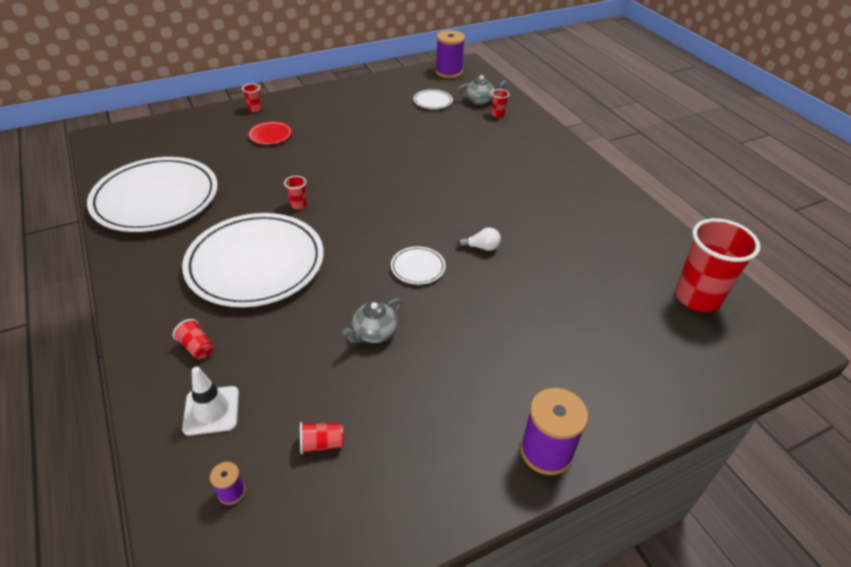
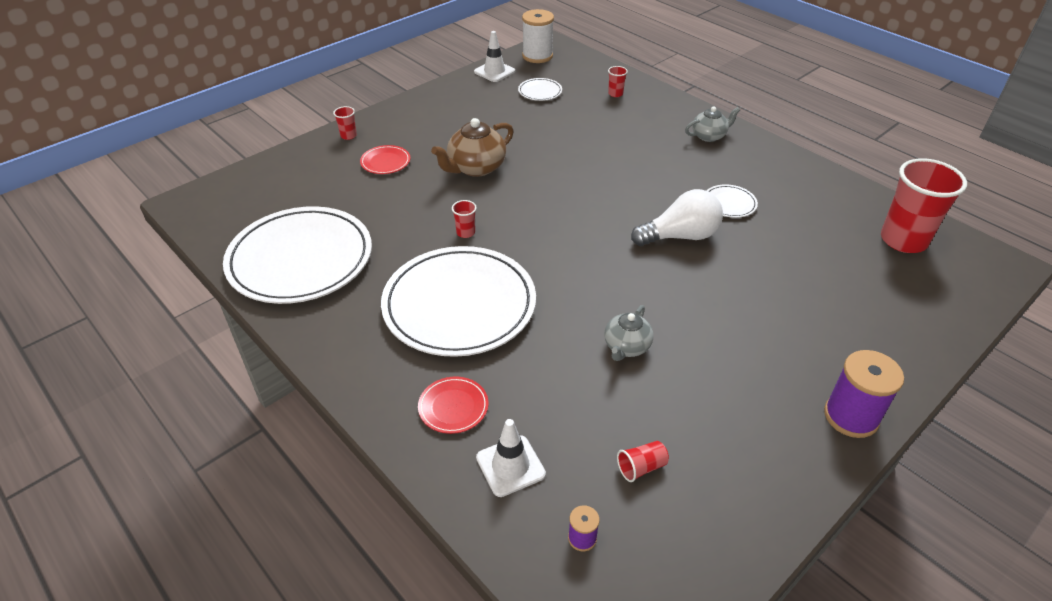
camera: 15 degrees left, 0 degrees up
red cup [173,319,214,360] -> red plate [418,377,488,434]
white plate [391,246,446,284] -> white plate moved to [706,184,758,218]
purple spool [435,30,465,78] -> white spool [522,9,554,63]
grey teapot [457,75,507,105] -> grey teapot moved to [685,107,740,142]
white light bulb [457,227,501,251] -> white light bulb [631,189,723,246], size x2.03
none -> brown teapot [431,118,514,177]
none -> white traffic cone [474,31,515,82]

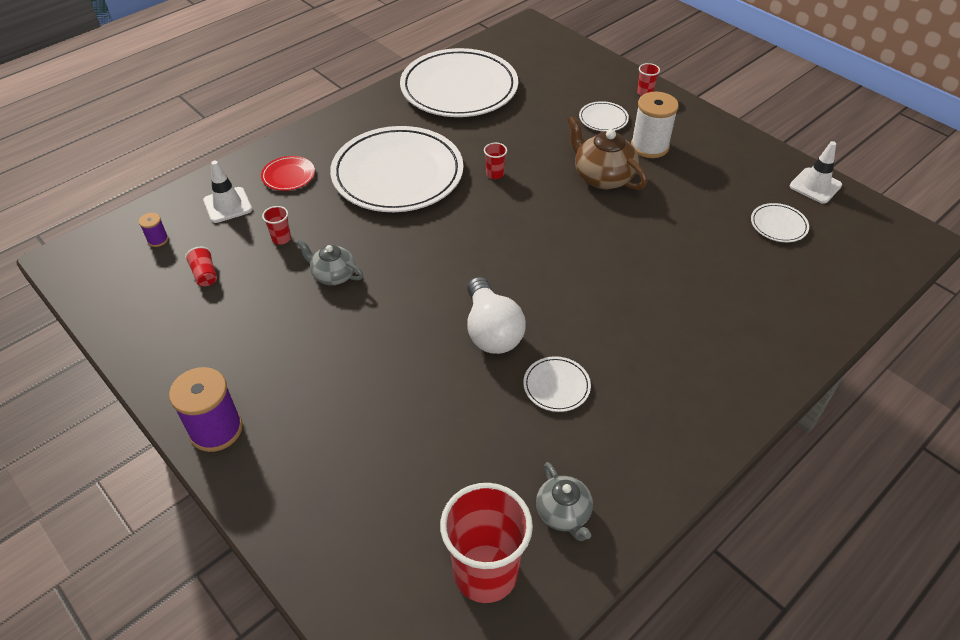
camera: 90 degrees right, 5 degrees up
red plate [360,145,411,174] -> white plate [579,101,629,132]
white spool [522,9,554,63] -> white spool moved to [631,92,679,158]
red cup [608,66,628,97] -> red cup moved to [262,206,291,245]
grey teapot [685,107,740,142] -> grey teapot moved to [536,462,593,541]

